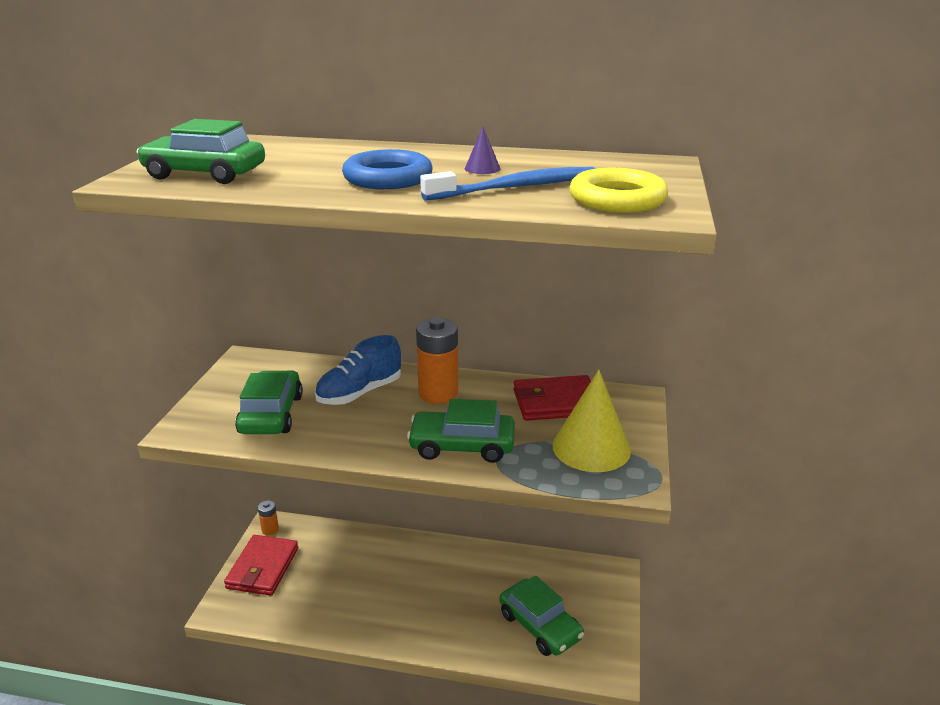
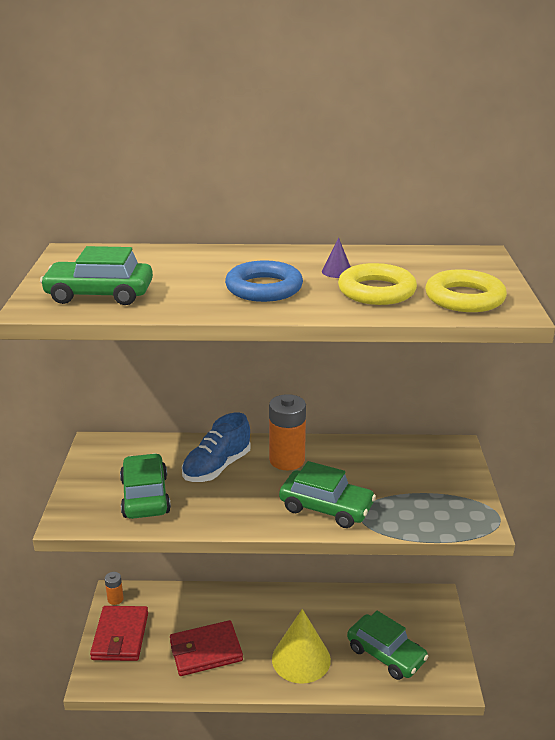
camera: 10 degrees left, 0 degrees up
green car [407,399,515,463] -> green car turned 150 degrees counterclockwise [279,461,376,528]
blue toothbrush [420,167,596,201] -> yellow ring [338,263,417,305]
red wallet [513,375,591,421] -> red wallet moved to [170,620,243,676]
yellow cone [553,370,631,472] -> yellow cone moved to [272,609,331,684]

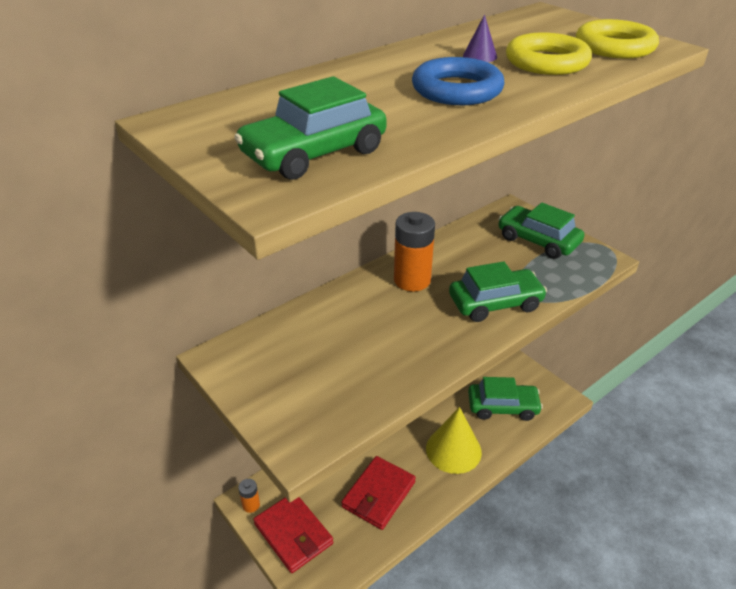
camera: 40 degrees left, 10 degrees up
green car [120,453,171,519] -> green car moved to [498,203,584,259]
blue shoe [182,413,250,482] -> none

